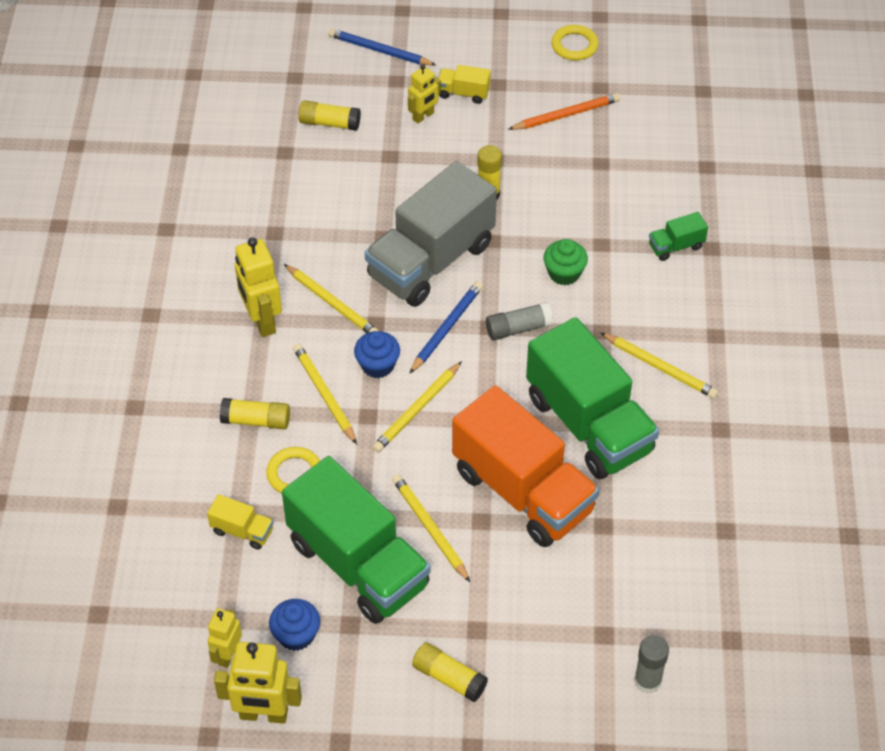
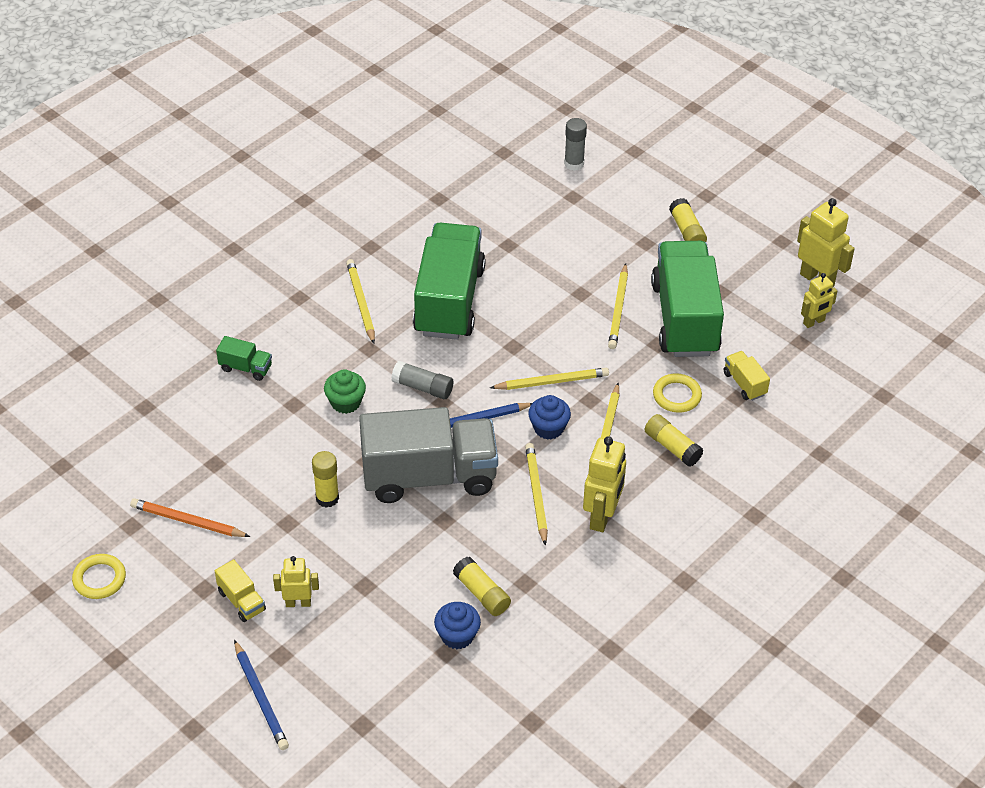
camera: 140 degrees left, 5 degrees down
blue cupcake [269,599,320,651] -> blue cupcake moved to [434,602,481,649]
yellow glue stick [298,100,361,131] -> yellow glue stick moved to [453,557,511,616]
orange truck [452,386,599,547] -> none

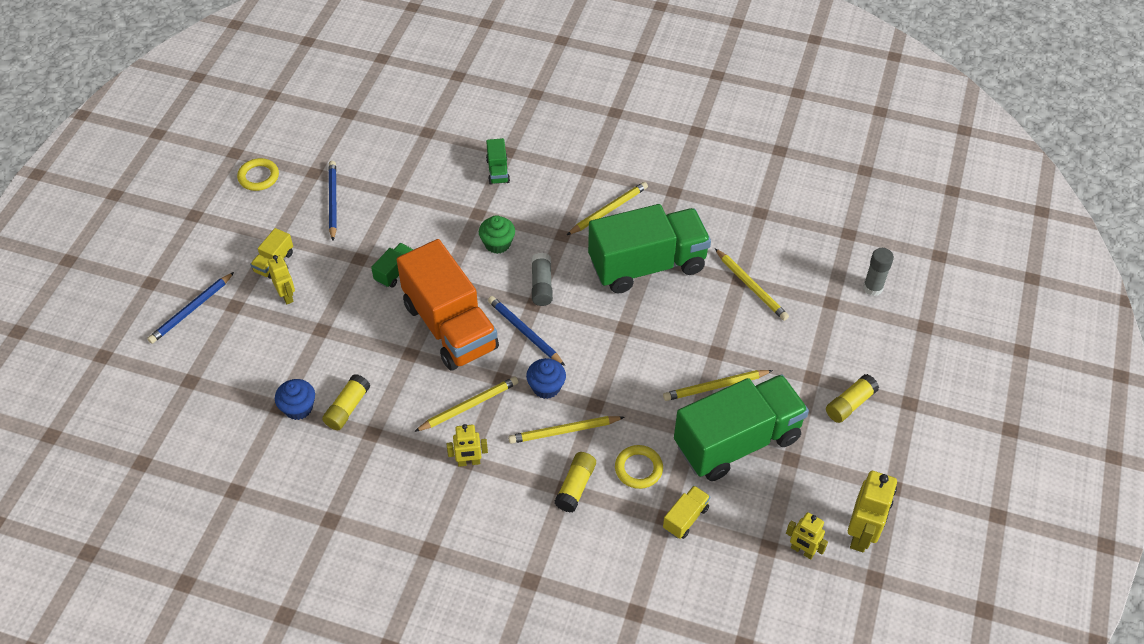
camera: 65 degrees right, 5 degrees up
orange pencil [130,498,250,537] -> blue pencil [329,161,337,241]
yellow glue stick [312,451,339,508] -> green truck [371,243,413,288]
grey truck [359,407,498,503] -> orange truck [397,239,499,371]
yellow pencil [490,368,609,390] -> yellow pencil moved to [715,248,789,321]
yellow robot [583,436,626,532] -> yellow robot [447,424,488,467], size x0.61

